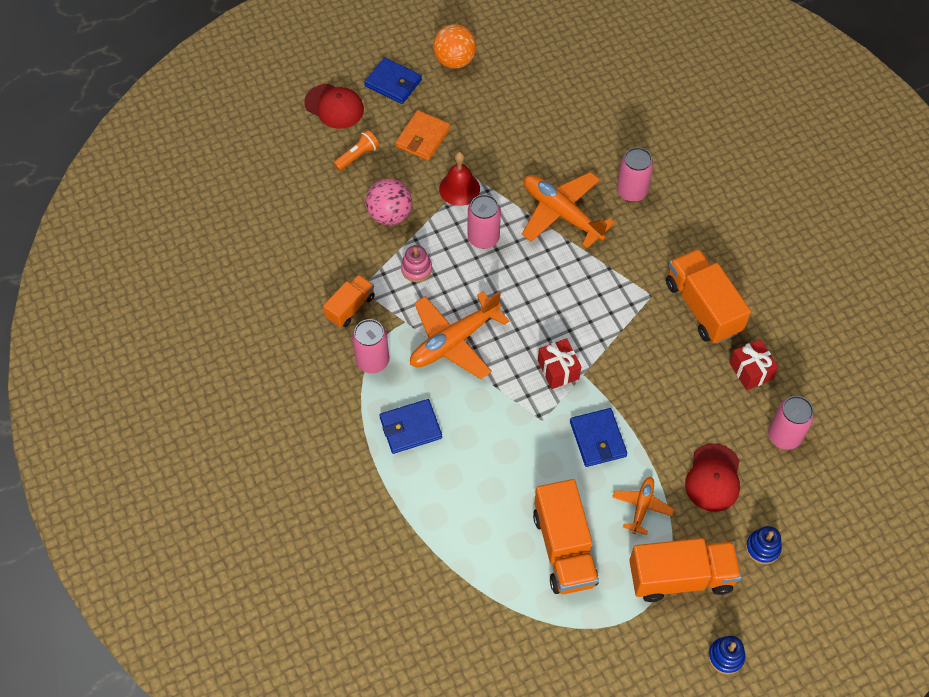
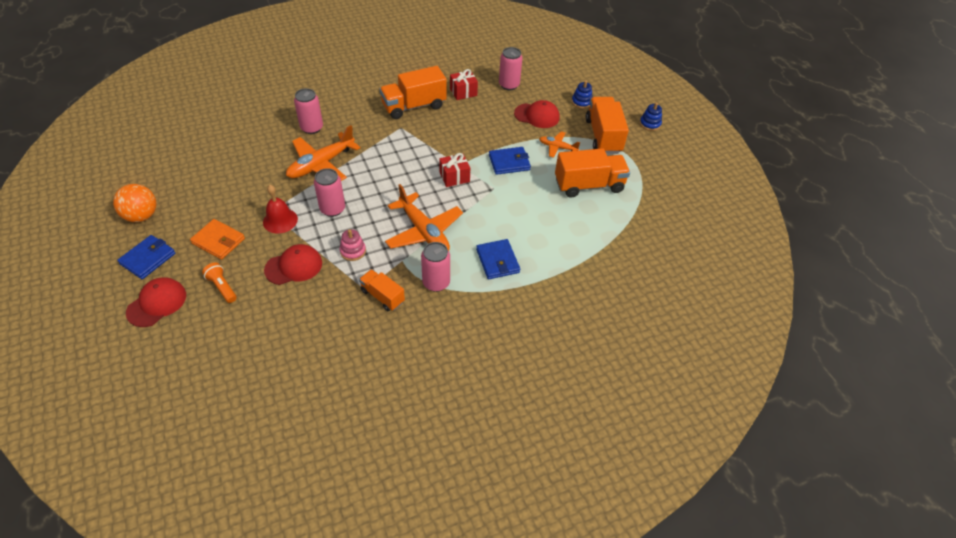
camera: 90 degrees left, 10 degrees down
pink ball [366,179,412,225] -> red cap [264,244,322,285]

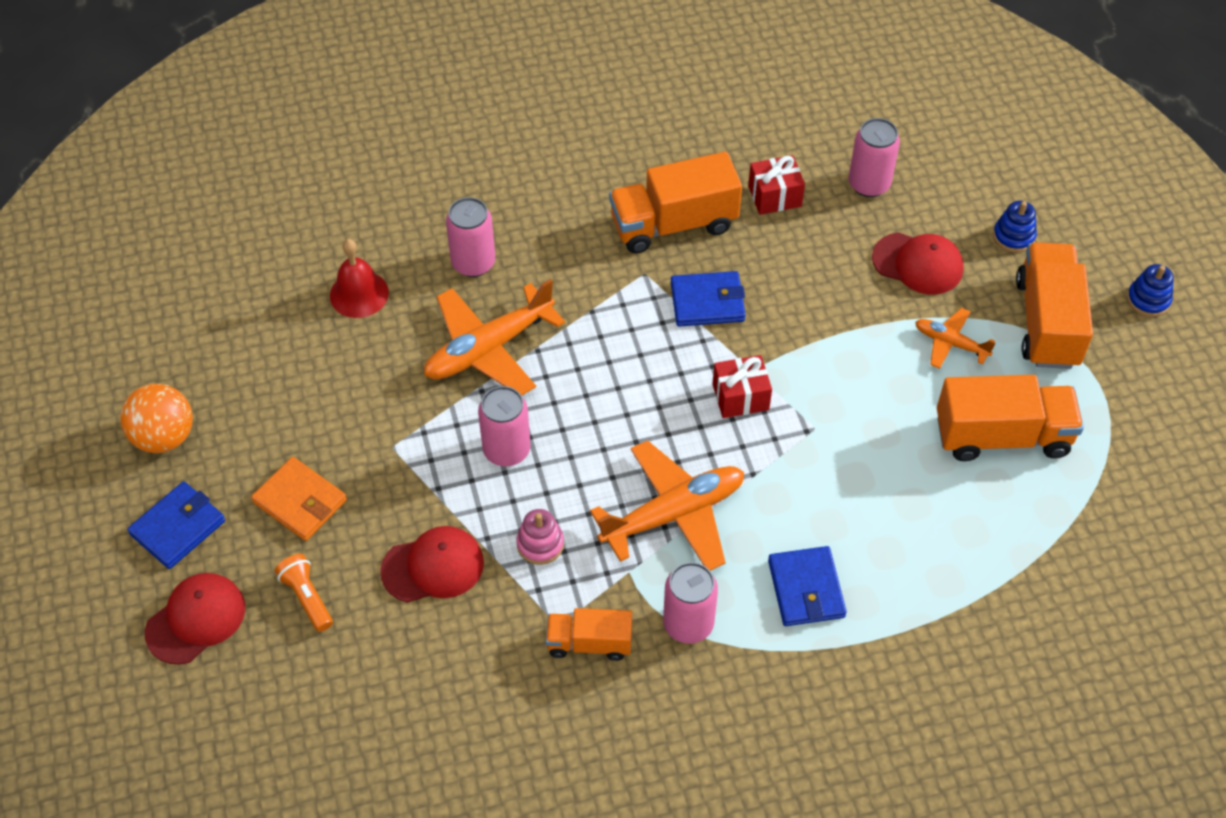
camera: 10 degrees right, 5 degrees up
red bell [263,185,298,234] -> red bell moved to [330,239,389,318]
orange truck [359,269,405,311] -> orange truck turned 45 degrees counterclockwise [546,608,632,661]
orange plane [385,184,463,251] -> orange plane turned 90 degrees counterclockwise [590,440,744,571]
blue wallet [489,147,531,175] -> blue wallet moved to [671,271,746,326]

